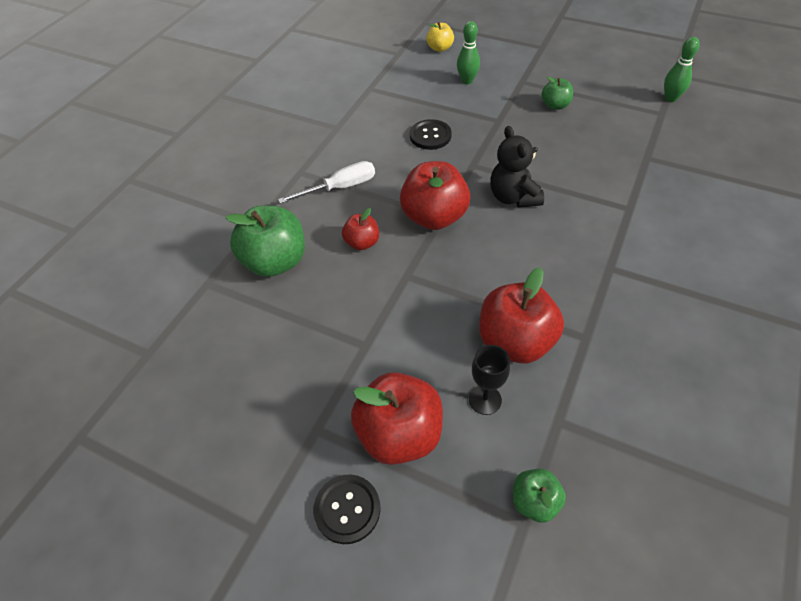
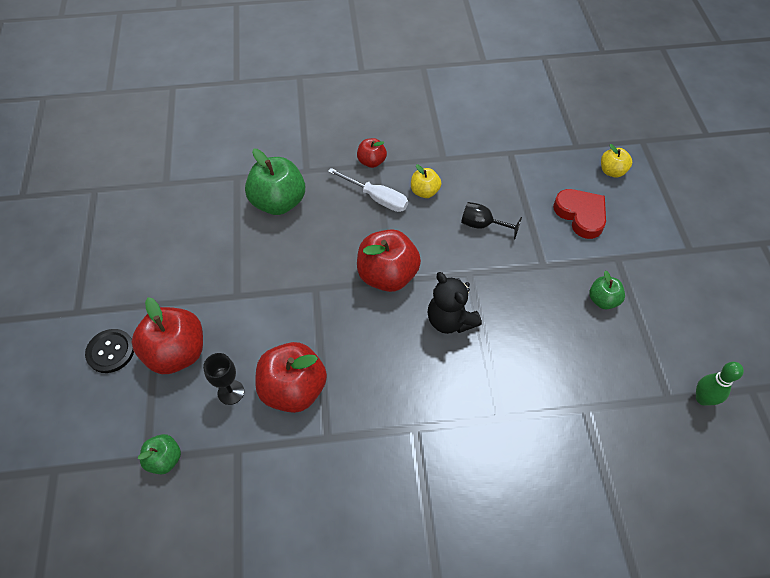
camera: 55 degrees right, 5 degrees up
red apple [342,208,379,250] -> red apple moved to [357,138,387,168]
black button [410,119,452,150] -> black goblet [461,202,522,239]
green bowling pin [457,21,480,84] -> red heart [553,189,606,239]
black teddy bear [490,126,544,207] -> black teddy bear turned 75 degrees counterclockwise [428,272,482,334]
none -> yellow apple [411,164,441,198]

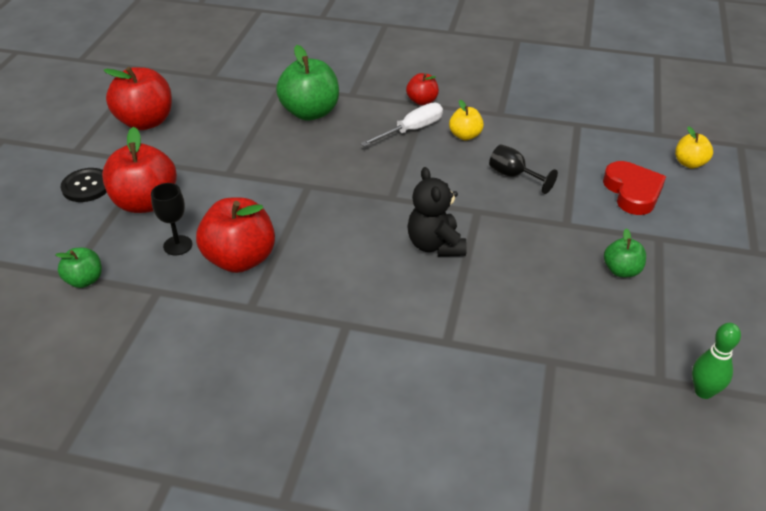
camera: 20 degrees right, 15 degrees down
white screwdriver [328,168,408,212] -> white screwdriver turned 90 degrees counterclockwise [360,103,443,147]
red apple [357,229,421,292] -> red apple moved to [103,67,172,130]

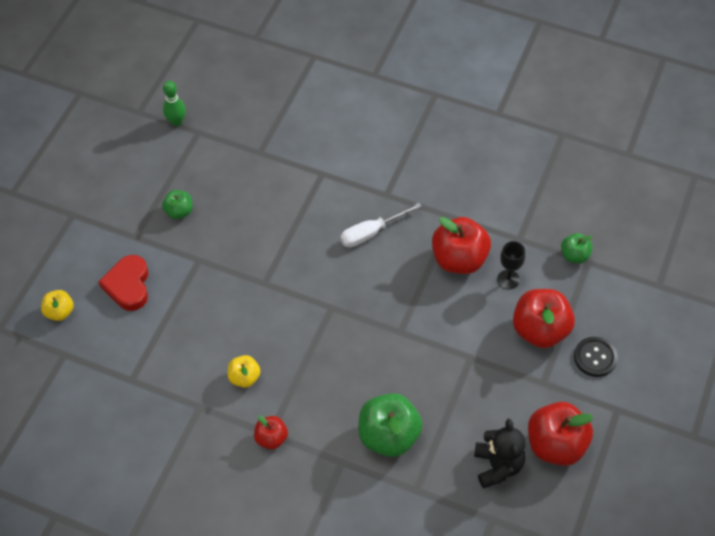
camera: 170 degrees left, 15 degrees up
white screwdriver [360,103,443,147] -> white screwdriver moved to [340,203,422,247]
black teddy bear [407,167,467,256] -> black teddy bear moved to [474,419,526,489]
black goblet [489,144,558,194] -> none

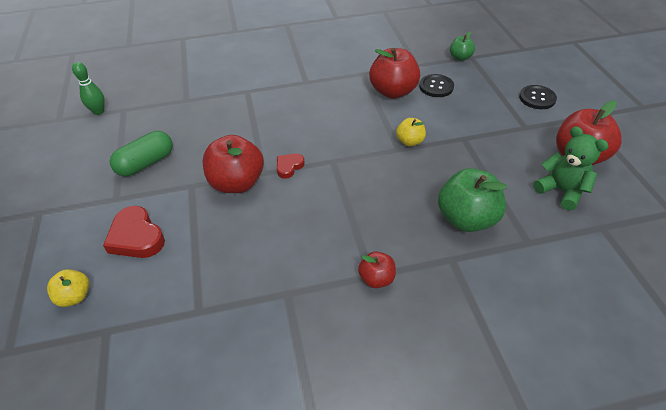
camera: 35 degrees left, 10 degrees down
green apple [162,190,193,219] -> green capsule [110,131,173,176]
yellow apple [228,355,260,388] -> yellow apple moved to [396,118,426,147]
white screwdriver [340,203,422,247] -> none
black teddy bear [474,419,526,489] -> green teddy bear [533,126,608,211]
black goblet [497,241,525,289] -> black button [419,74,454,97]
red apple [513,289,575,348] -> red apple moved to [203,135,264,193]
none -> red heart [277,153,305,179]

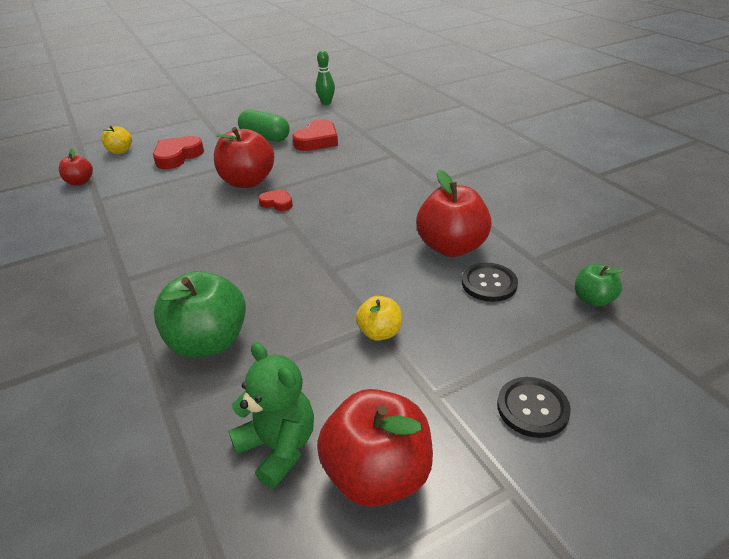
camera: 75 degrees right, 10 degrees down
red apple [358,251,396,288] -> red apple moved to [59,149,93,186]
yellow apple [396,118,426,147] -> yellow apple moved to [356,296,402,341]
green teddy bear [533,126,608,211] -> green teddy bear turned 75 degrees counterclockwise [228,342,314,488]
none -> red heart [292,119,338,151]

